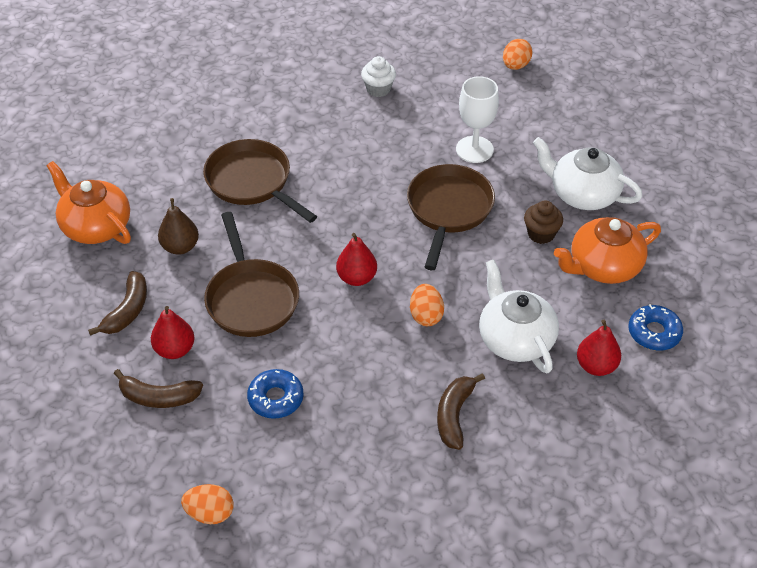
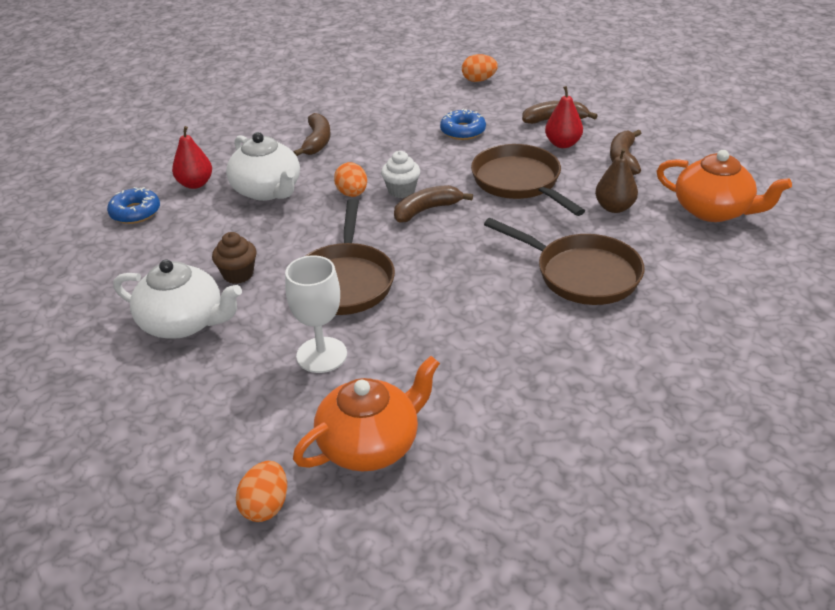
camera: 170 degrees right, 10 degrees down
red pear [336,233,377,286] -> brown banana [394,185,473,223]
white cupcake [361,56,396,97] -> white cupcake moved to [381,151,420,198]
orange teapot [554,217,661,284] -> orange teapot moved to [293,356,440,471]

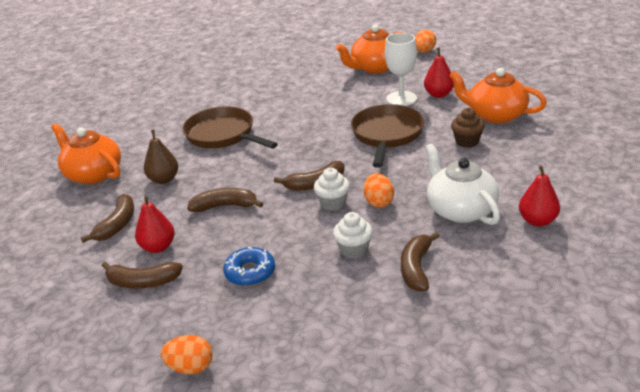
camera: 170 degrees left, 5 degrees down
blue donut [107,187,160,224] -> none
white teapot [113,260,242,339] -> orange teapot [449,68,547,124]
brown pan [471,144,585,216] -> brown banana [187,188,263,212]
none -> white cupcake [333,212,373,259]
none -> red pear [424,48,454,98]

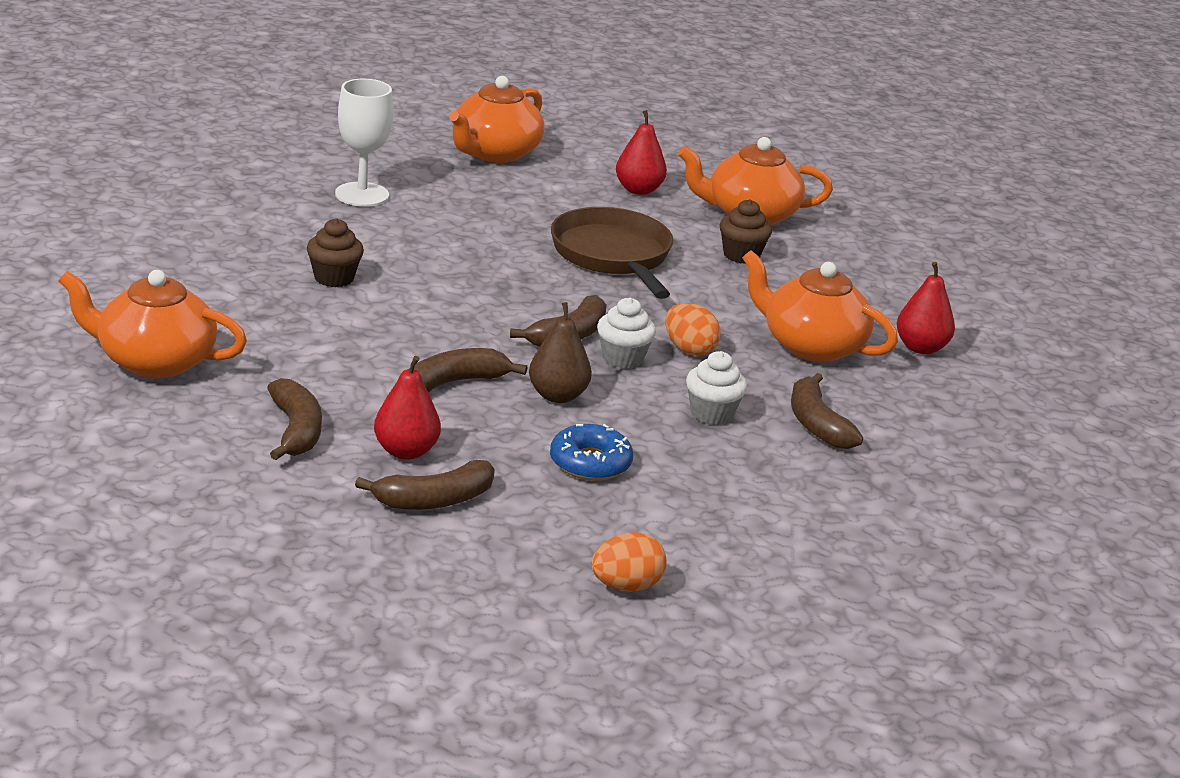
camera: 35 degrees left, 5 degrees down
brown pear [144,130,178,184] -> brown pear moved to [529,302,592,403]
brown pan [182,106,278,149] -> brown cupcake [307,218,364,287]
white goblet [385,33,417,106] -> white goblet moved to [335,79,394,207]
orange egg [415,30,436,53] -> none
white teapot [425,143,500,225] -> orange teapot [742,250,898,362]

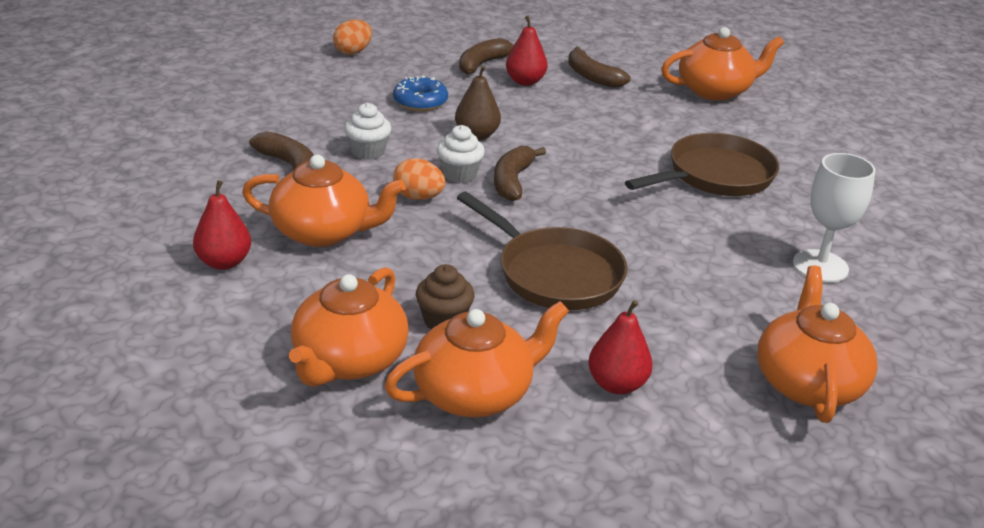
camera: 155 degrees right, 5 degrees up
brown cupcake [307,218,364,287] -> brown pan [625,133,779,196]
brown banana [409,348,527,393] -> none
none -> orange teapot [289,267,409,387]

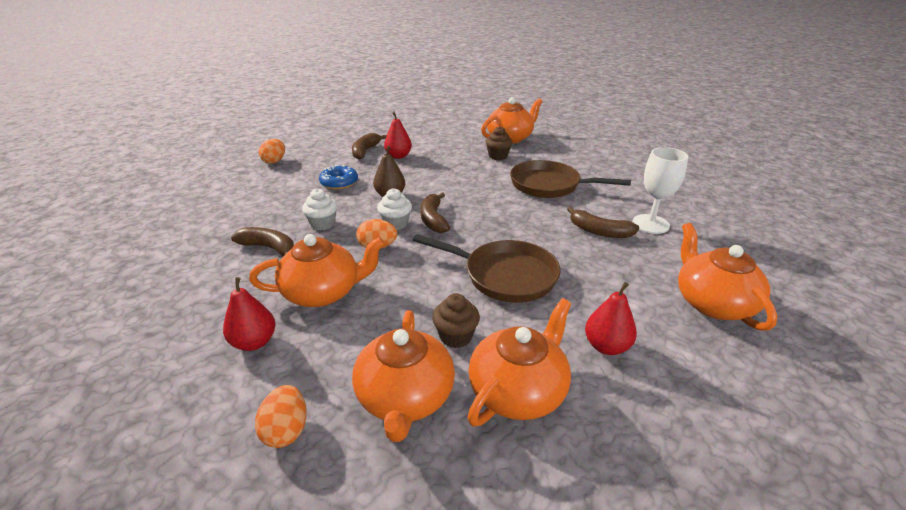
camera: 20 degrees left, 0 degrees up
brown banana [568,46,631,88] -> brown banana moved to [567,206,639,238]
brown pan [625,133,779,196] -> brown pan turned 105 degrees counterclockwise [510,160,631,198]
none -> orange egg [255,385,307,448]
none -> brown cupcake [485,126,513,160]

